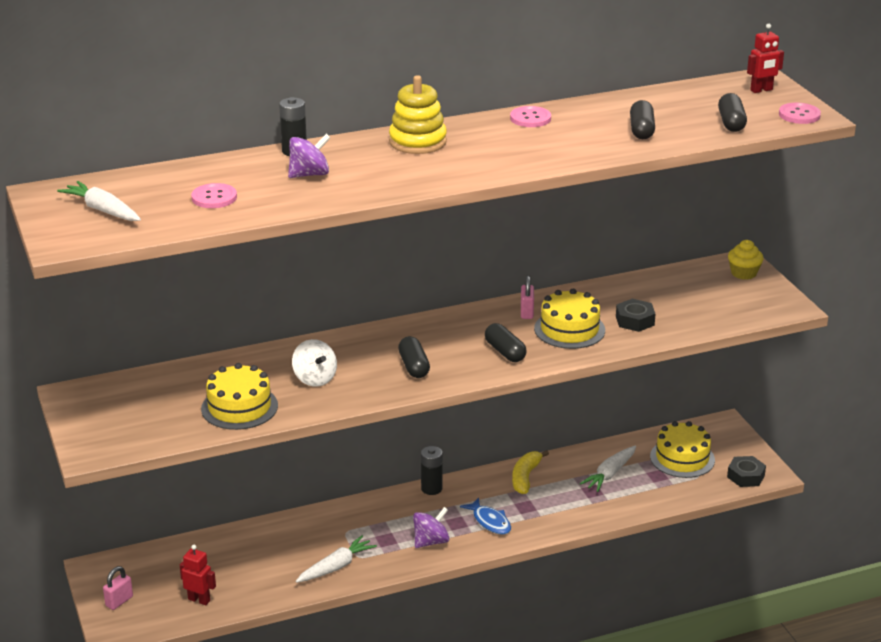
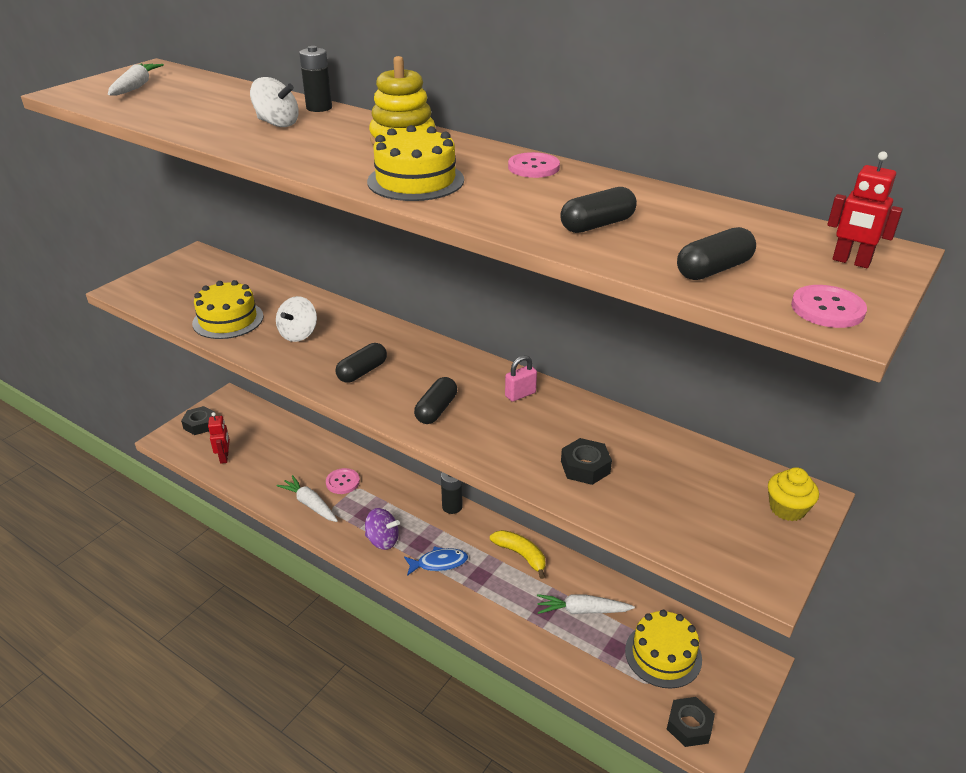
camera: 55 degrees right, 5 degrees up
pink padlock [103,566,133,610] -> black nut [181,406,214,435]
pink button [191,183,237,208] -> pink button moved to [326,468,360,494]
purple spinning top [288,134,331,178] -> white spinning top [250,77,299,127]
white carrot [296,535,377,583] -> white carrot turned 150 degrees counterclockwise [277,475,338,522]
blue fish [460,497,511,535] -> blue fish turned 120 degrees counterclockwise [404,546,468,576]
yellow banana [512,450,549,494] -> yellow banana turned 60 degrees clockwise [490,530,546,579]
yellow cake [534,289,605,349] -> yellow cake moved to [367,125,464,201]

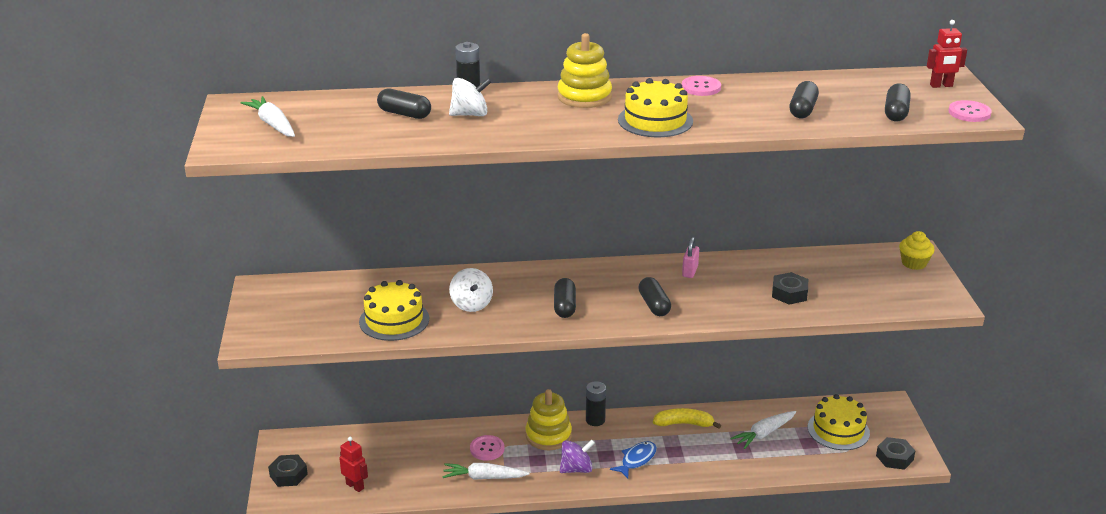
camera: 40 degrees left, 5 degrees down
none -> black capsule [377,88,431,119]
none -> yellow stacking toy [525,389,572,450]

